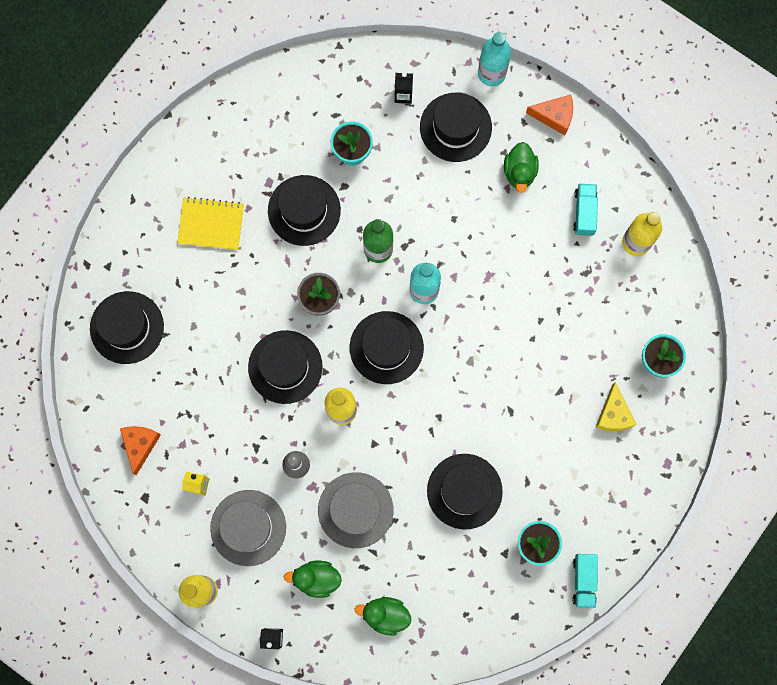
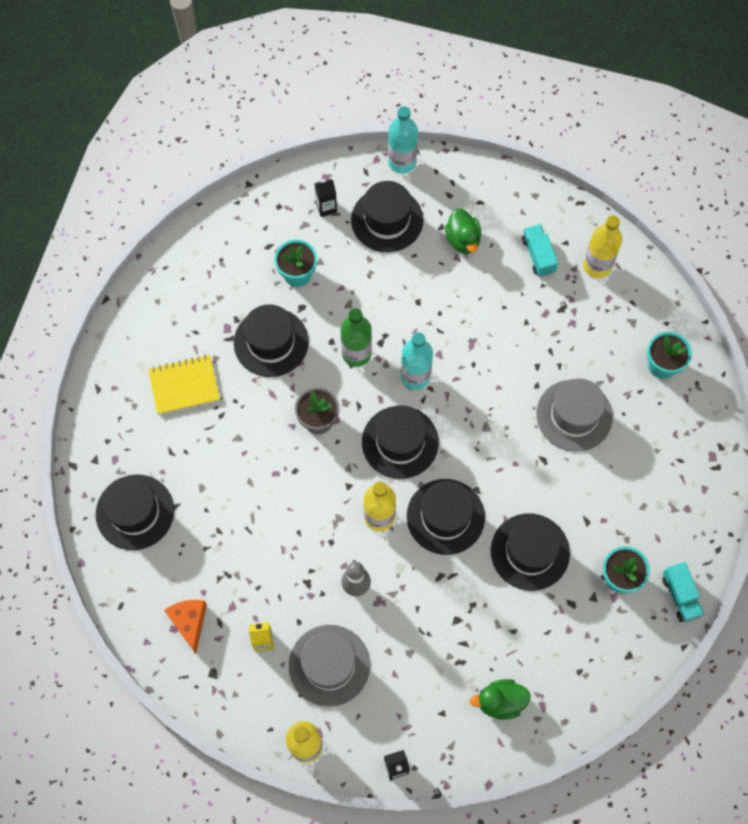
camera: 20 degrees left, 10 degrees down
black hat [248,330,322,404] -> black hat moved to [407,479,485,555]
green duck [284,561,342,598] -> none
grey hat [318,472,393,548] -> grey hat moved to [536,378,613,452]
orange cheese [526,95,573,135] -> none
yellow cheese [595,382,637,431] -> none

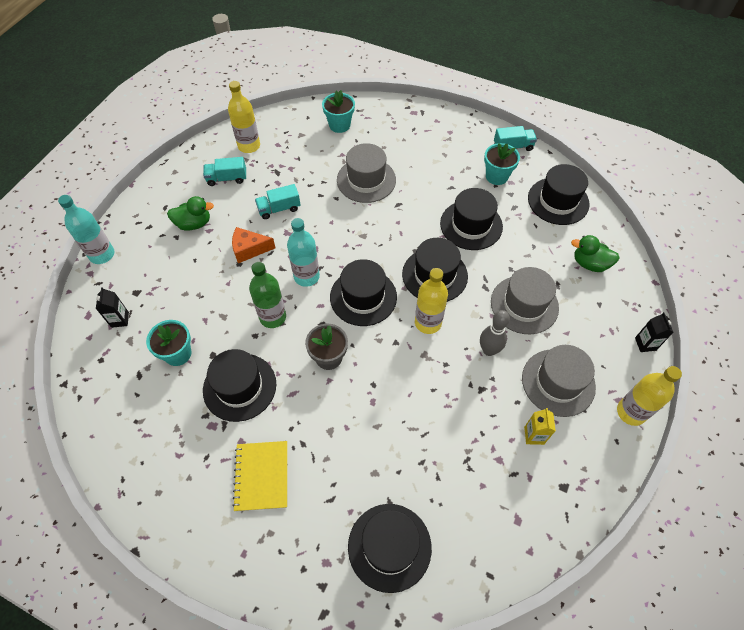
camera: 80 degrees left, 10 degrees down
orange cheese [164,600,207,654] -> orange cheese moved to [232,227,275,263]
black hat [351,181,423,252] -> black hat moved to [528,164,590,225]
green duck [470,679,531,720] -> green duck turned 105 degrees clockwise [571,235,620,272]
none -> turquoise truck [255,184,301,219]
none -> grey hat [491,267,559,334]

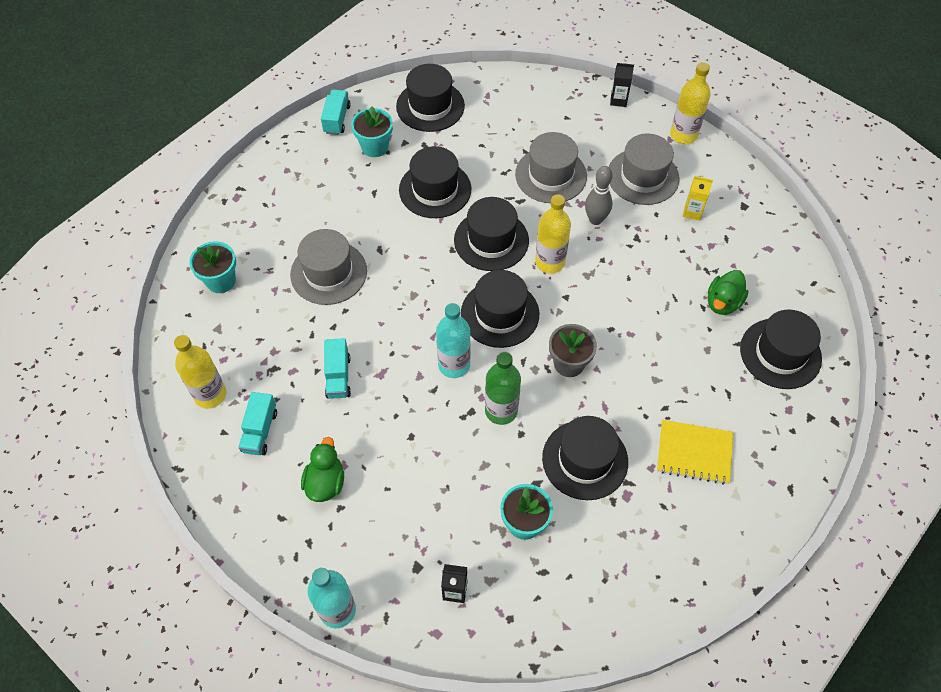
camera: 75 degrees left, 0 degrees up
orange cheese [232,227,275,263] -> none
green duck [571,235,620,272] -> green duck moved to [708,270,749,315]

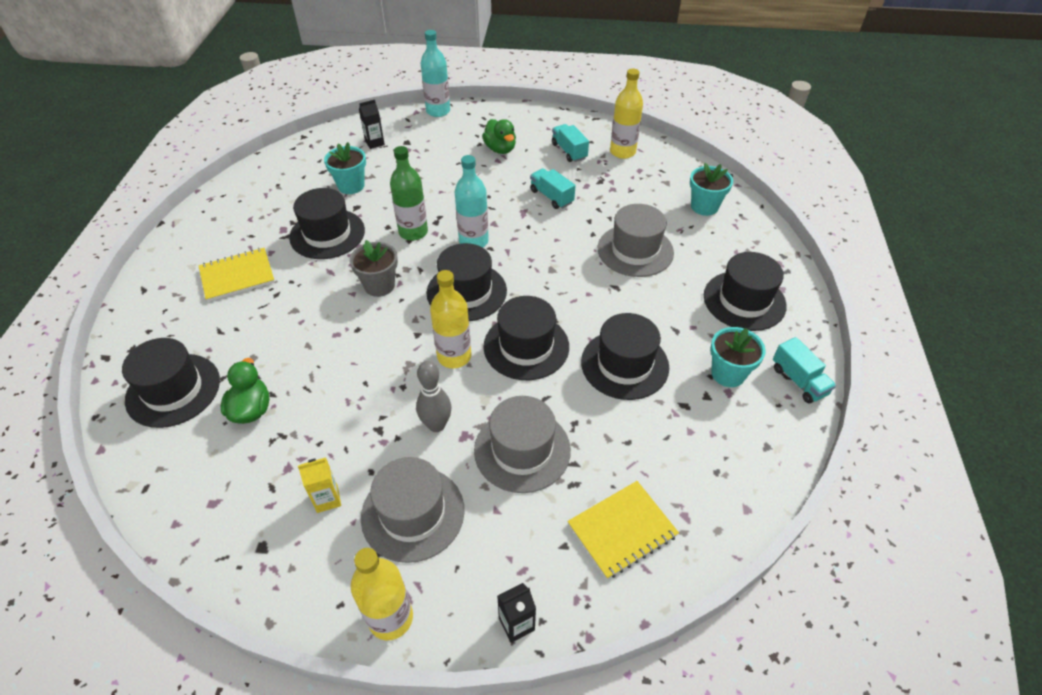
camera: 145 degrees right, 10 degrees down
black hat [396,64,465,132] -> black hat moved to [704,252,787,331]
none -> yellow notebook [567,481,679,579]

